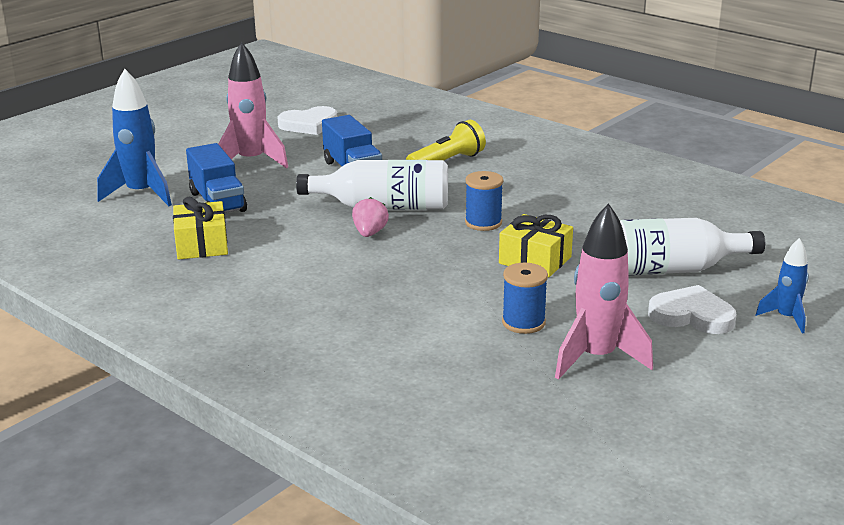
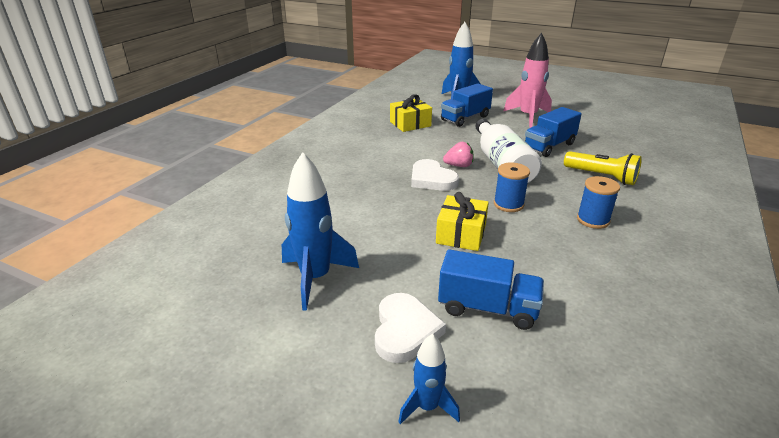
camera: 75 degrees right, 5 degrees up
white heart [278,106,337,135] -> white heart moved to [411,159,459,191]
blue spool [502,263,548,334] -> blue spool moved to [577,176,620,229]
pink rocket [555,203,653,380] -> blue rocket [282,152,359,311]
white bottle [620,218,765,275] -> blue truck [438,249,544,330]

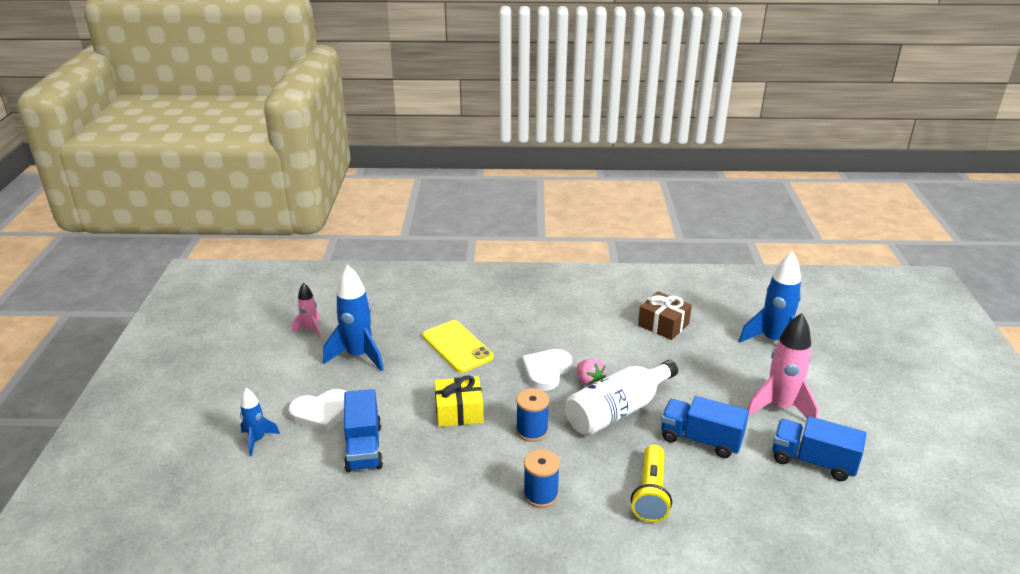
camera: 65 degrees right, 0 degrees up
yellow gift [390,94,432,132] -> brown gift [638,291,692,340]
blue truck [441,83,493,127] -> blue truck moved to [772,416,866,481]
none -> pink rocket [292,283,322,339]
none -> yellow phone [422,320,493,373]

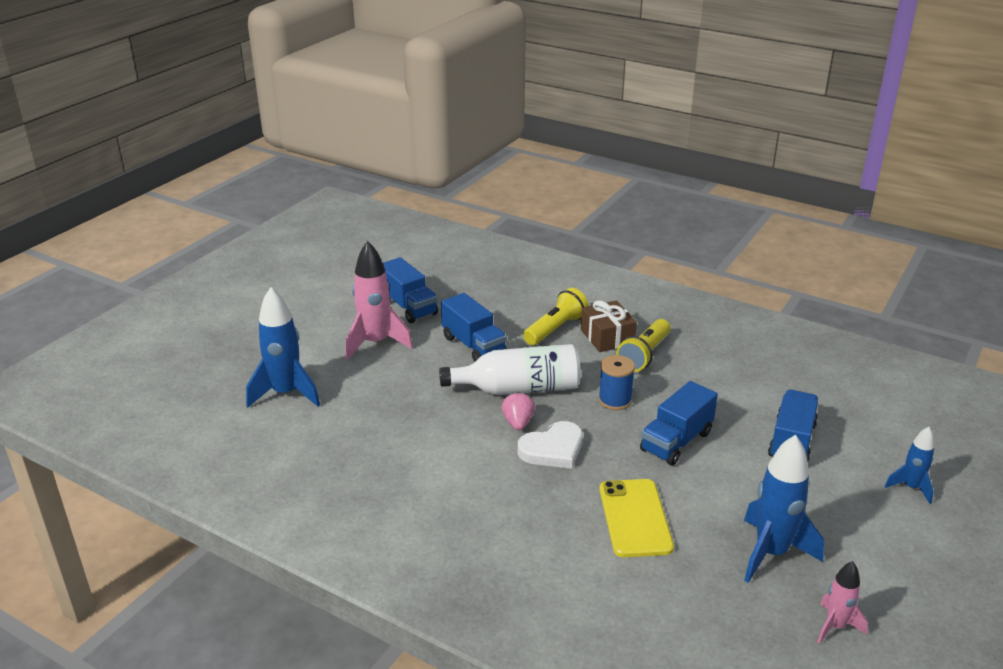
camera: 150 degrees left, 0 degrees up
white heart [289,389,347,432] -> none
yellow gift [435,375,484,427] -> blue truck [640,381,718,465]
blue spool [523,449,560,508] -> yellow flashlight [616,319,670,372]
brown gift [638,291,692,340] -> brown gift moved to [581,300,637,352]

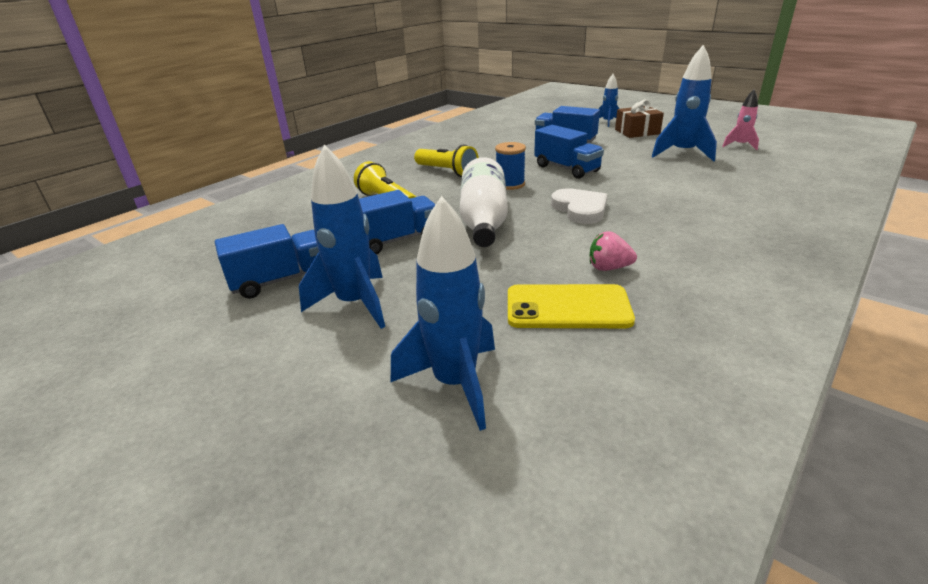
camera: 80 degrees left, 0 degrees up
pink rocket [345,241,413,360] -> blue rocket [299,145,385,329]
pink strawberry [501,392,535,430] -> pink strawberry moved to [590,231,637,271]
brown gift [581,300,637,352] -> brown gift moved to [615,99,664,138]
yellow phone [599,479,674,557] -> yellow phone moved to [508,284,635,328]

